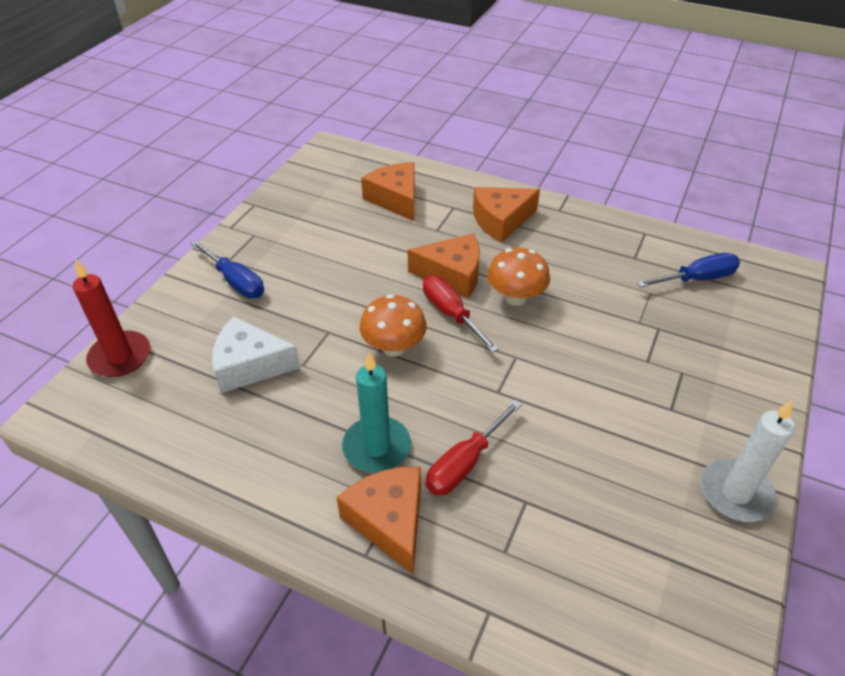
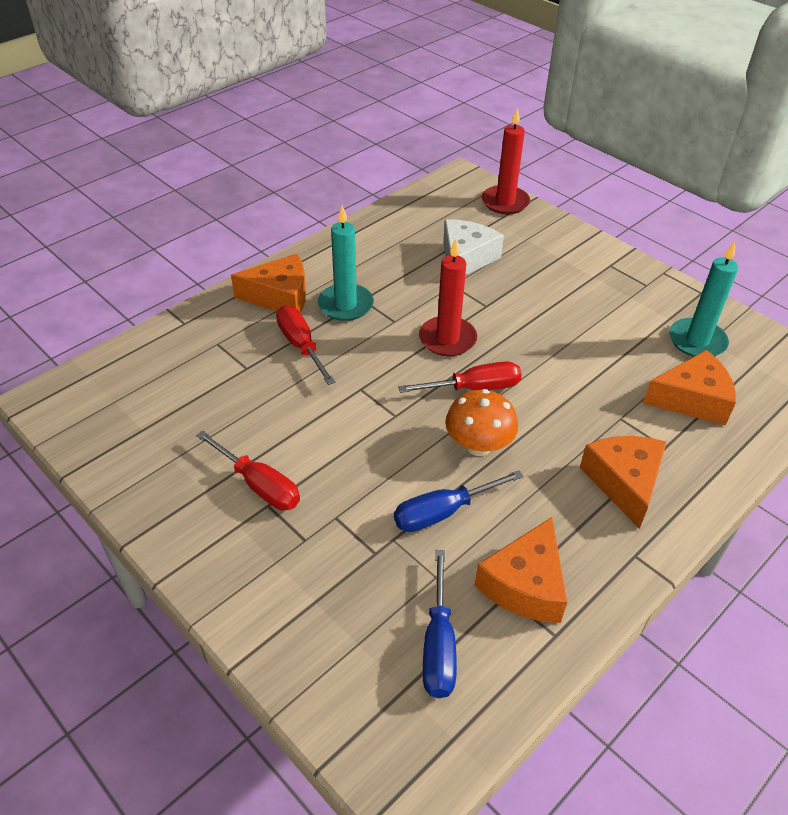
camera: 110 degrees right, 0 degrees up
blue screwdriver [191,240,264,298] -> blue screwdriver moved to [394,470,524,532]
orange mushroom [360,294,427,357] -> red candle [419,239,477,356]
orange cheese [408,233,480,298] -> orange cheese moved to [474,517,567,623]
white candle [701,400,795,522] -> none
none -> red screwdriver [196,430,300,510]
none -> turquoise candle [669,241,738,357]

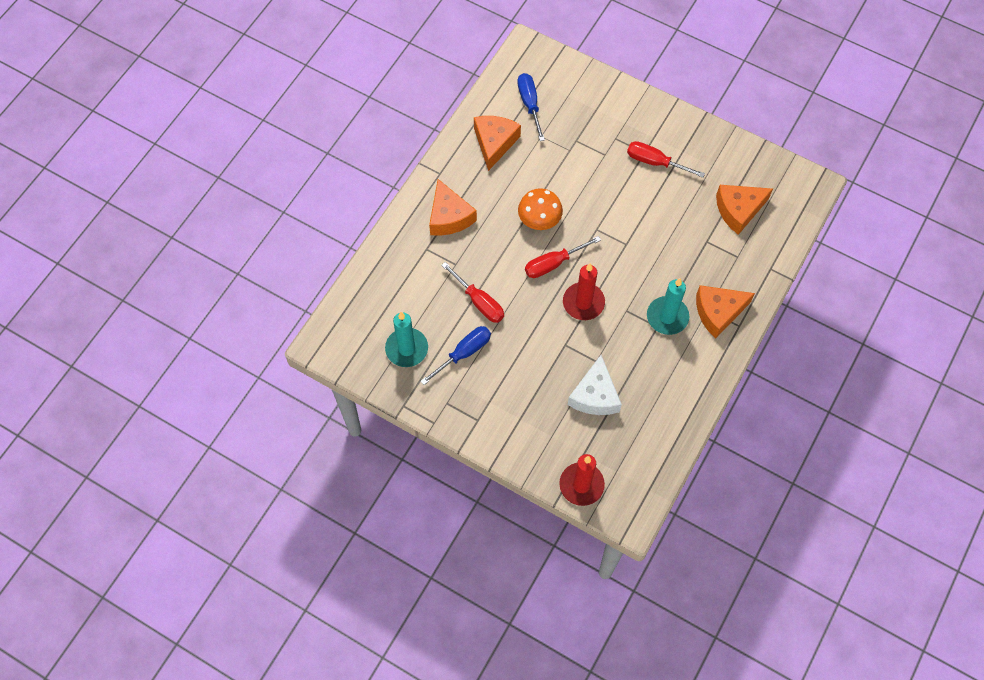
camera: 165 degrees right, 20 degrees up
red screwdriver [276,306,335,385] -> red screwdriver moved to [441,262,504,323]
blue screwdriver [394,470,524,532] -> blue screwdriver moved to [420,326,491,385]
orange cheese [643,350,736,425] -> orange cheese moved to [716,185,773,235]

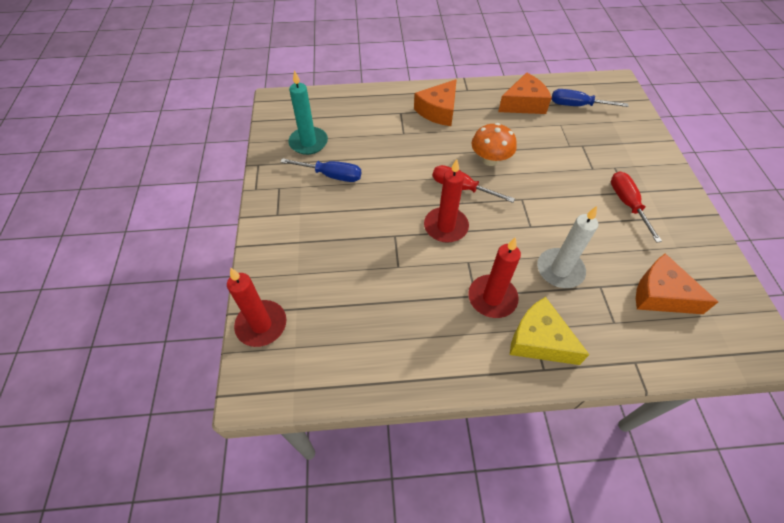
camera: 55 degrees right, 10 degrees down
red screwdriver [441,262,504,323] -> none
blue screwdriver [517,73,545,141] -> blue screwdriver turned 120 degrees counterclockwise [551,89,629,107]
white cheese [568,355,622,415] -> none
turquoise candle [647,278,689,335] -> red candle [468,237,521,318]
orange cheese [696,285,755,338] -> yellow cheese [510,297,590,365]
none -> white candle [537,206,598,288]

